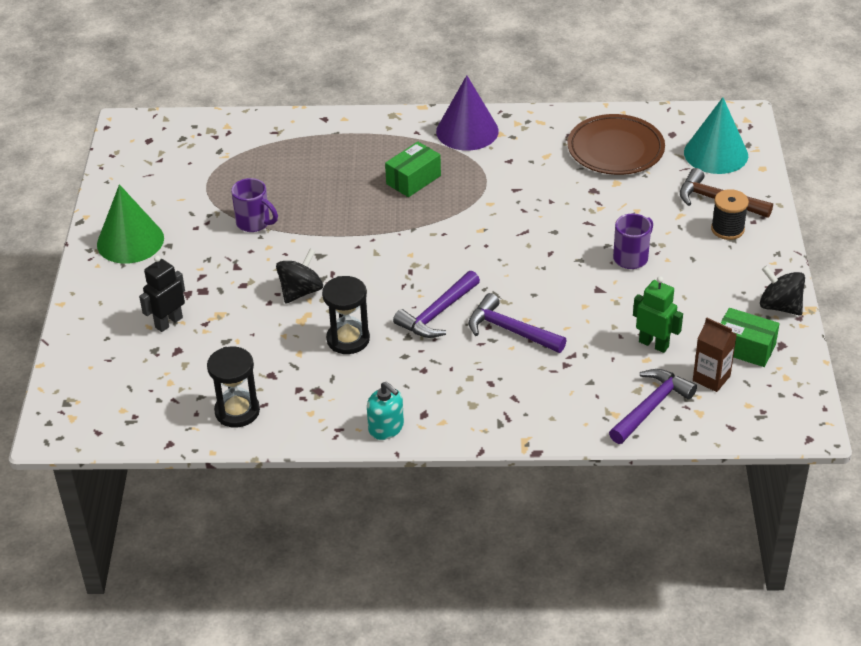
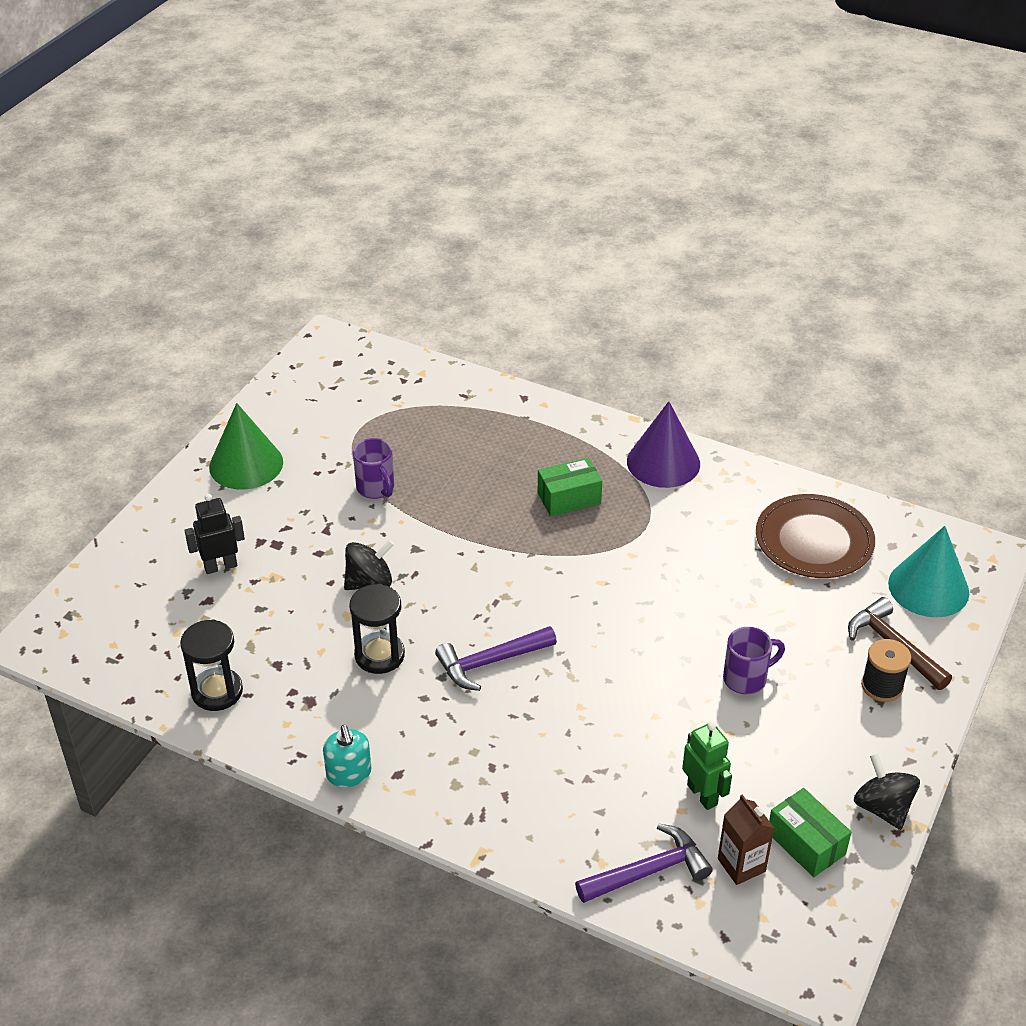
camera: 25 degrees right, 0 degrees up
purple hammer [469,293,567,353] -> none

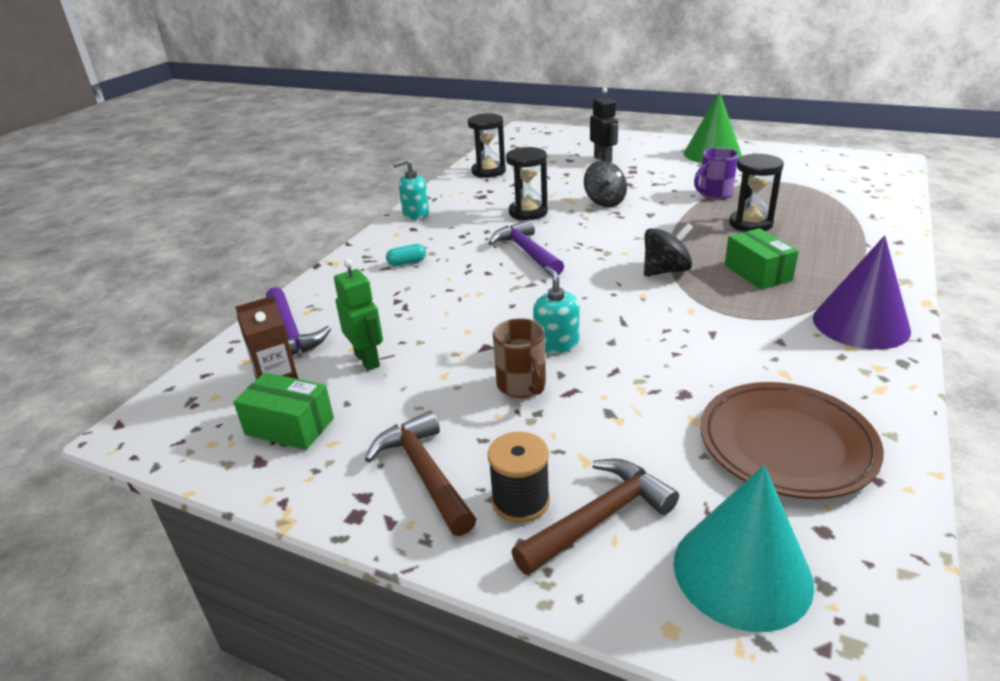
camera: 90 degrees right, 10 degrees down
green robot [682,722,732,810] -> green robot turned 90 degrees counterclockwise [334,259,383,371]
purple mug [723,627,785,694] -> brown mug [493,318,546,398]
green box [769,788,852,877] -> green box turned 60 degrees clockwise [234,372,334,450]
black spinning top [854,753,920,830] -> black spinning top moved to [644,223,693,276]
none -> brown hammer [365,411,476,536]
none -> turquoise capsule [386,244,426,266]
none -> turquoise soap dispenser [533,266,579,354]
none -> black hourglass [729,153,784,232]

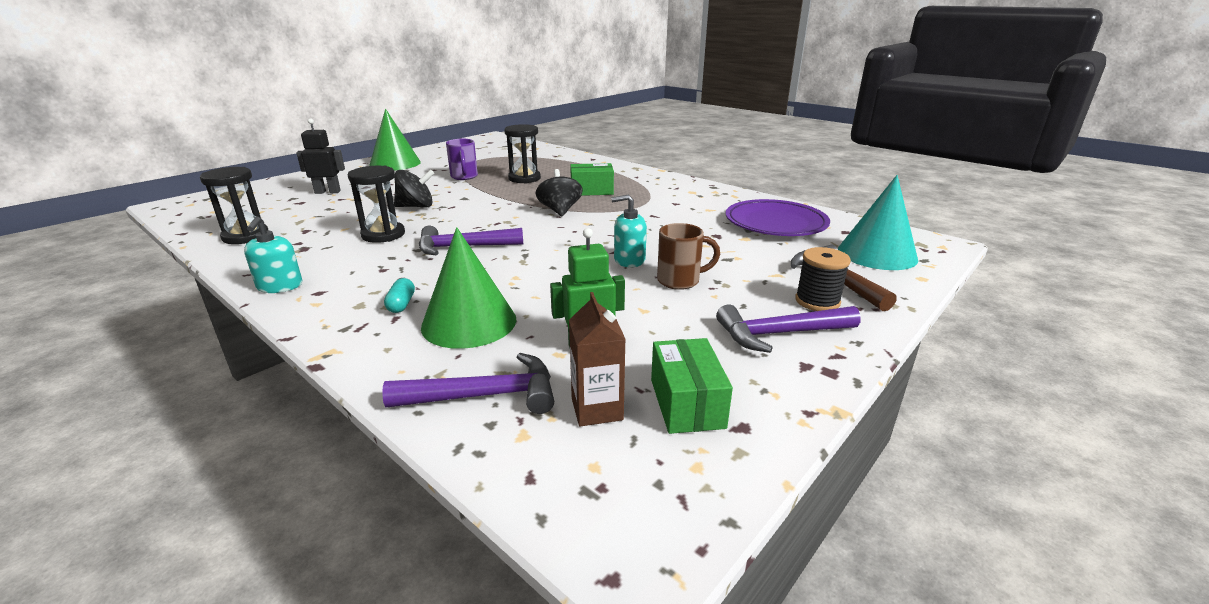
camera: 75 degrees left, 5 degrees down
green box [234,372,334,450] -> green box turned 45 degrees counterclockwise [651,338,733,434]
brown hammer [365,411,476,536] -> purple hammer [716,304,861,353]
brown plate [700,382,884,499] -> purple plate [725,199,830,236]
purple cone [813,236,911,350] -> none
none -> green cone [421,227,517,349]

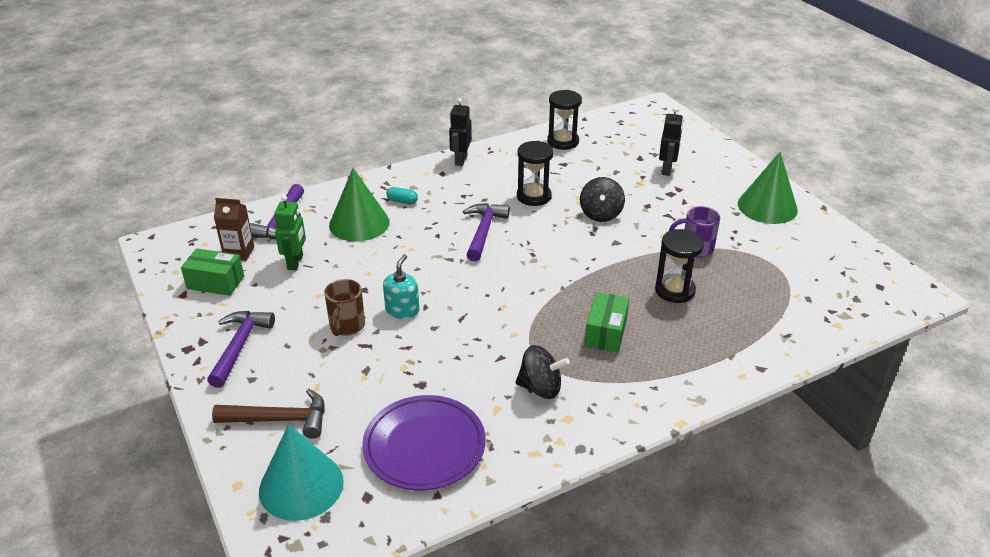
camera: 110 degrees right, 10 degrees up
turquoise soap dispenser [244,217,302,293] -> black robot [449,98,472,166]
black spinning top [536,169,583,216] -> black spinning top moved to [516,345,570,399]
black spool [795,247,851,311] -> none

